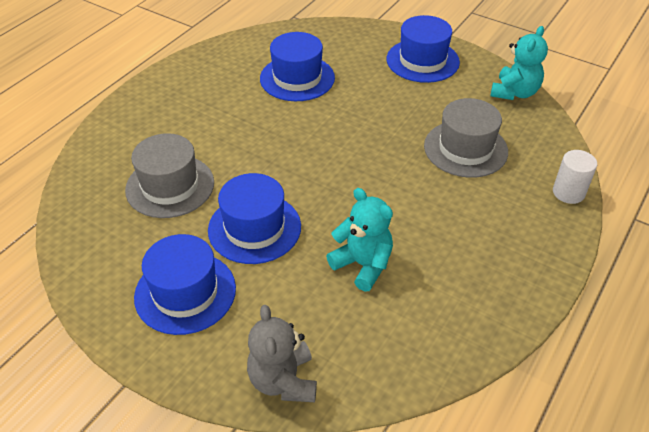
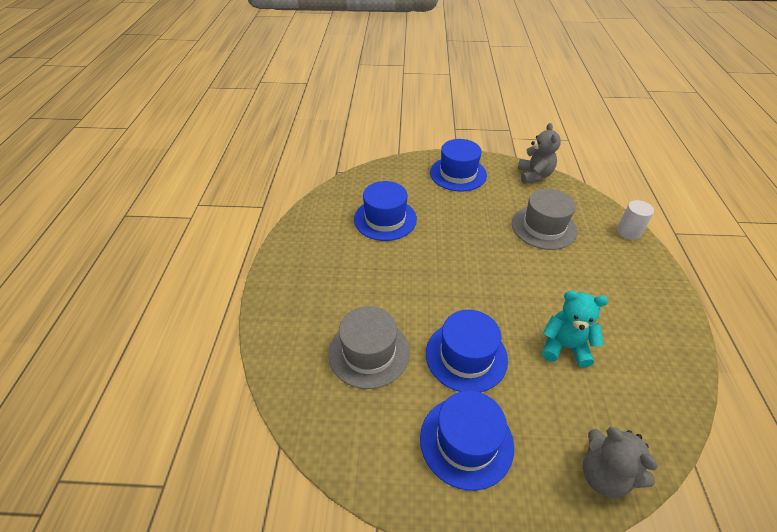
camera: 30 degrees left, 0 degrees up
turquoise teddy bear [490,26,548,100] -> grey teddy bear [518,123,561,184]

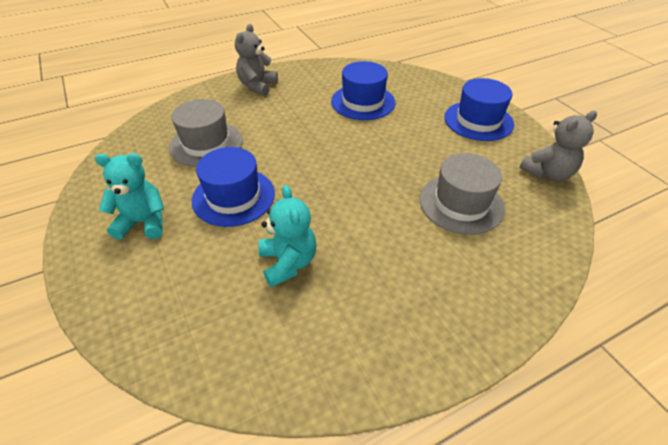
camera: 60 degrees right, 0 degrees up
blue hat [420,391,514,491] -> turquoise teddy bear [95,153,164,240]
grey teddy bear [583,427,658,498] -> grey teddy bear moved to [235,24,278,96]
white cylinder [617,200,654,240] -> none

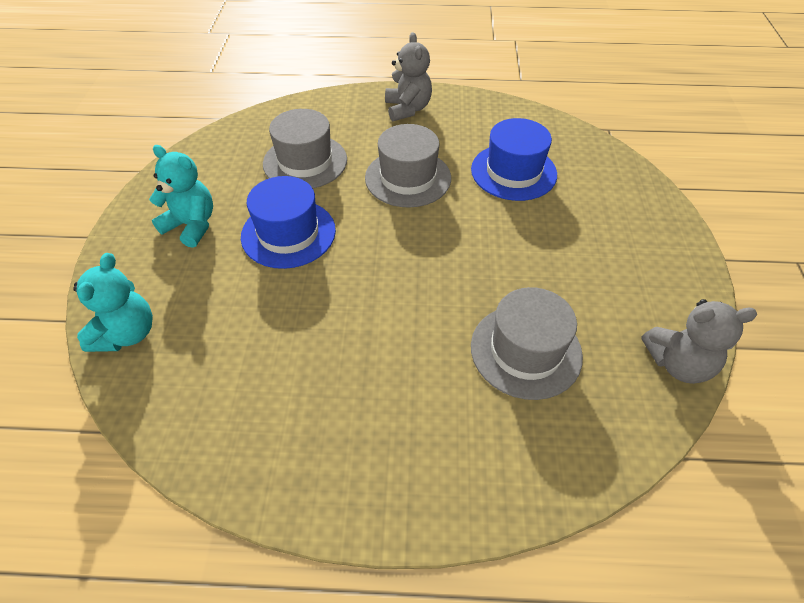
camera: 30 degrees right, 5 degrees up
grey teddy bear [235,24,278,96] -> grey teddy bear turned 120 degrees clockwise [385,32,432,121]
turquoise teddy bear [259,185,316,287] -> turquoise teddy bear moved to [73,253,153,352]
blue hat [444,78,514,141] -> none
none -> grey hat [365,124,451,208]

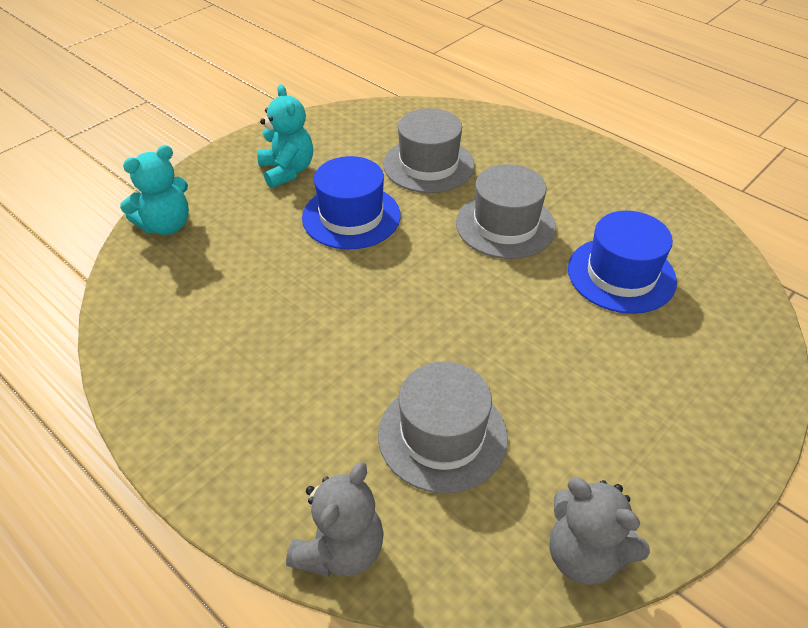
camera: 40 degrees right, 5 degrees down
grey teddy bear [385,32,432,121] -> grey teddy bear moved to [286,462,384,577]

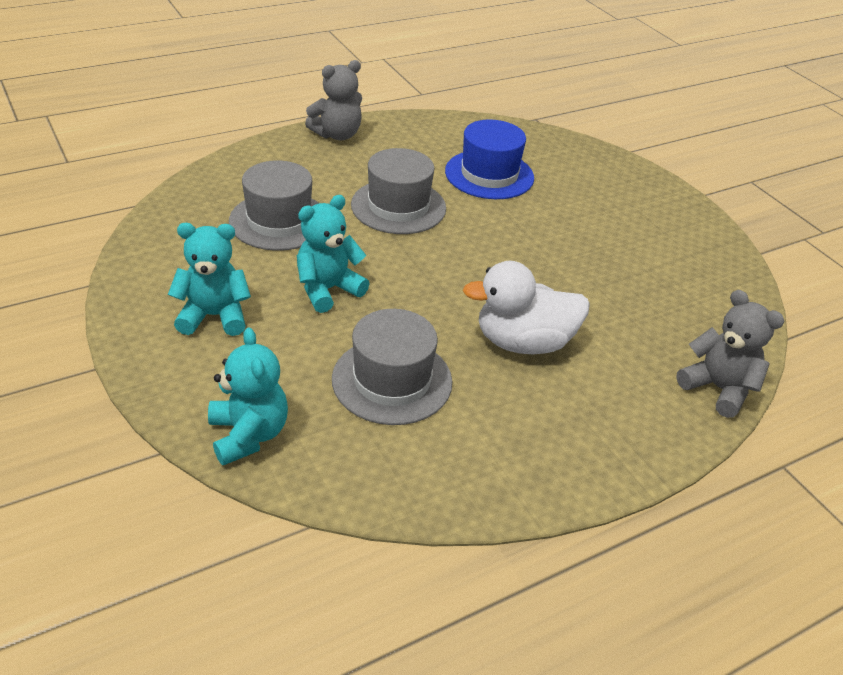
camera: 75 degrees left, 5 degrees down
blue hat [302,156,401,249] -> turquoise teddy bear [297,195,370,313]
grey hat [378,361,508,493] -> grey hat moved to [332,309,452,425]
grey teddy bear [549,478,650,585] -> grey teddy bear moved to [305,60,362,140]
none -> white duck [463,261,590,354]

